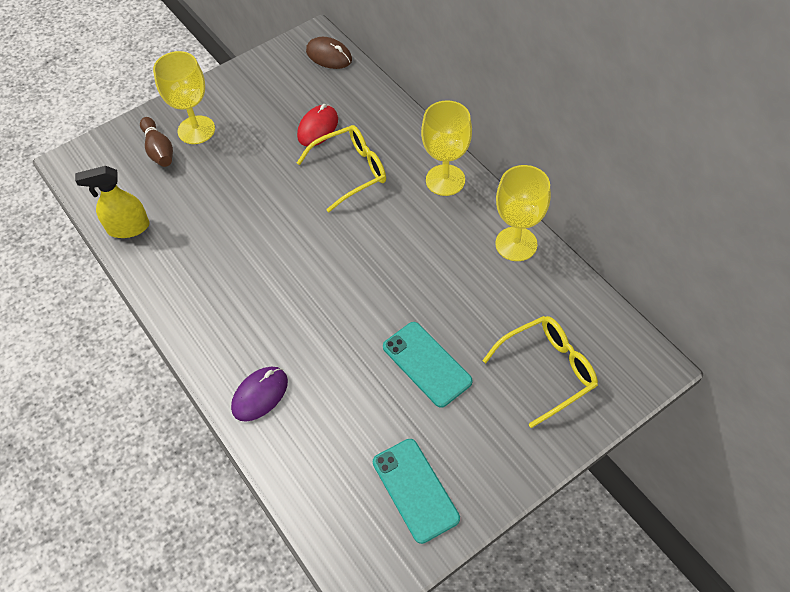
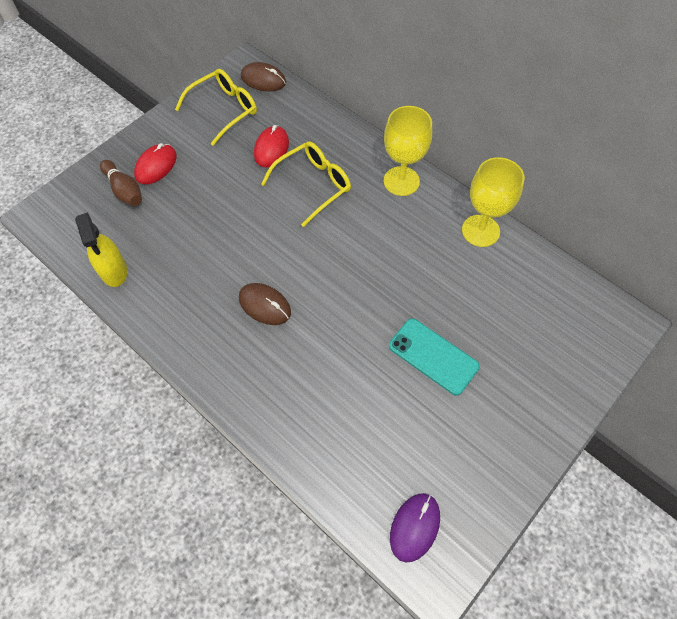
camera: 15 degrees left, 5 degrees up
yellow spray bottle [75,166,150,238] -> yellow spray bottle turned 90 degrees counterclockwise [75,212,127,287]
yellow goblet [153,51,215,144] -> red mouse [134,143,177,184]
purple mouse [231,366,288,422] -> purple mouse moved to [390,493,440,562]
turquoise phone [373,439,460,544] -> none
yellow glasses [482,316,598,428] -> yellow glasses moved to [175,69,257,146]
none -> brown mouse [239,283,291,325]

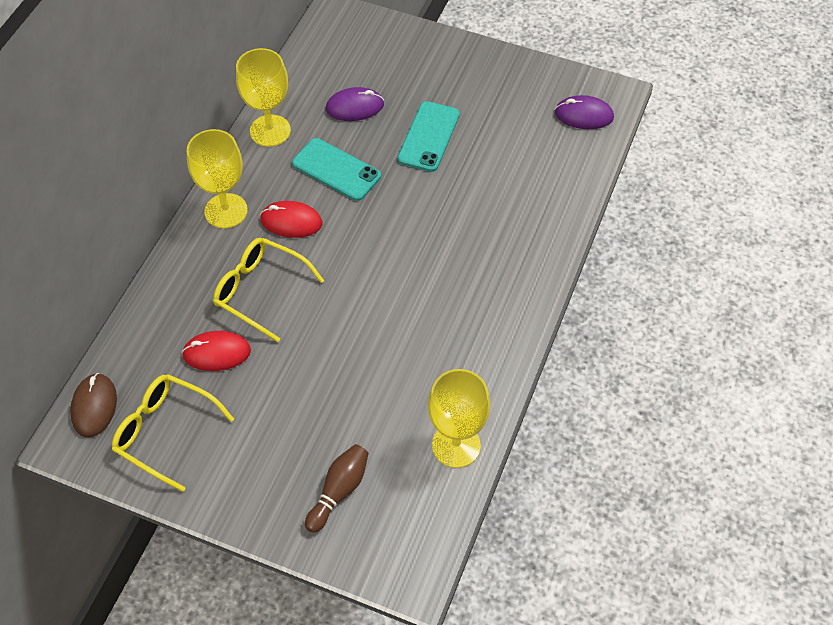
camera: 110 degrees left, 5 degrees down
yellow spray bottle [75,212,127,287] -> yellow goblet [428,369,490,468]
red mouse [134,143,177,184] -> red mouse moved to [260,201,322,238]
brown mouse [239,283,291,325] -> none
none -> turquoise phone [292,138,381,201]
none -> purple mouse [326,87,384,121]

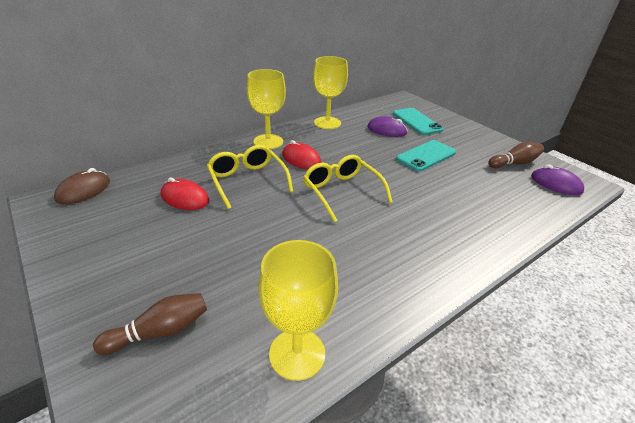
camera: 30 degrees right, 20 degrees down
yellow glasses [112,374,234,492] -> yellow glasses moved to [303,155,393,222]
turquoise phone [292,138,381,201] -> turquoise phone moved to [393,108,444,135]
none -> brown bowling pin [488,142,544,168]

